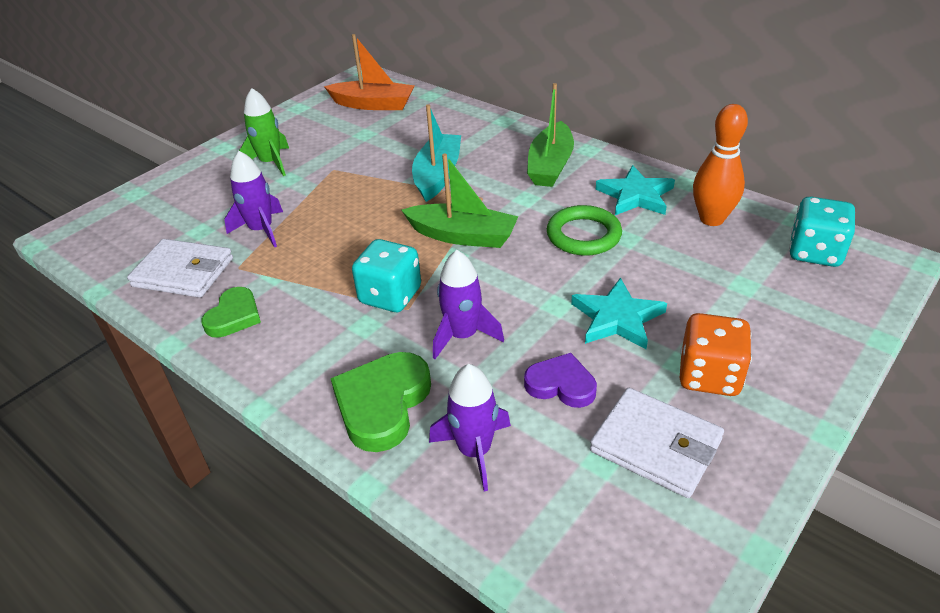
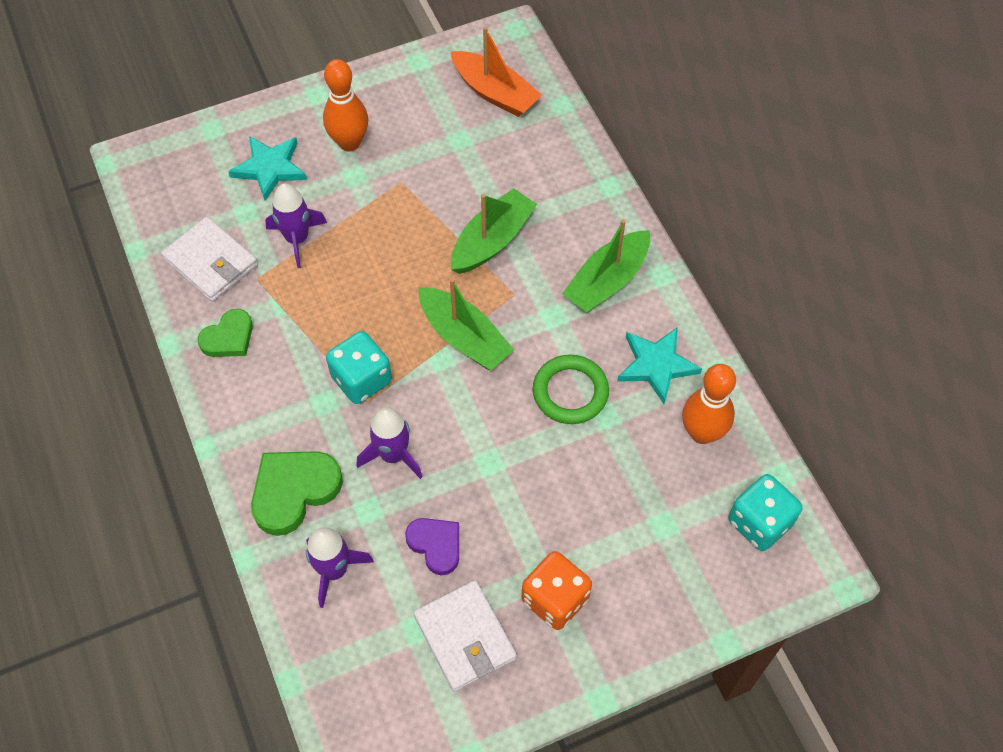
camera: 25 degrees right, 20 degrees up
green rocket [239,88,289,176] -> orange bowling pin [323,59,368,152]
turquoise boat [412,104,461,202] -> green boat [451,188,537,274]
turquoise star [571,277,667,349] -> turquoise star moved to [228,136,307,201]

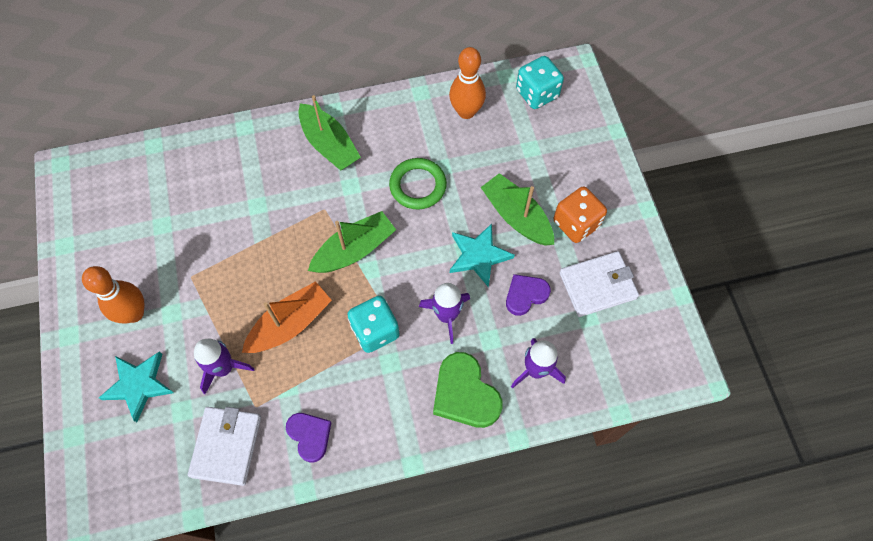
camera: 80 degrees left, 5 degrees up
white wallet [161,217,258,302] -> white wallet turned 45 degrees counterclockwise [188,407,261,486]
green heart [198,309,253,357] -> purple heart [286,413,331,462]
orange boat [450,27,542,117] -> orange boat moved to [242,281,332,353]
green boat [451,188,537,274] -> green boat moved to [481,173,554,246]
turquoise star [617,327,702,404] -> turquoise star moved to [450,223,515,287]

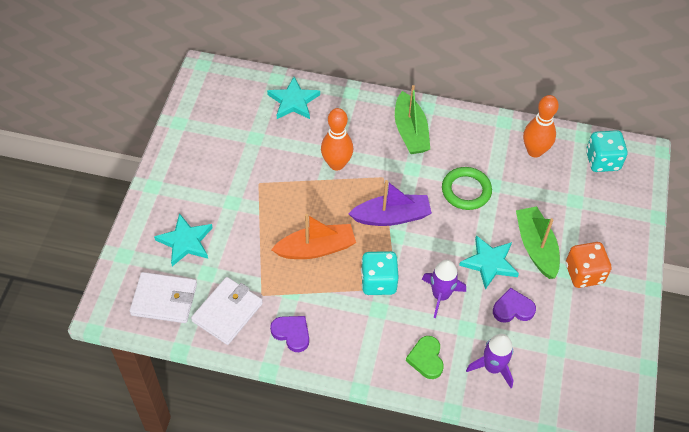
camera: 25 degrees right, 10 degrees down
orange bowling pin [82,266,144,323] -> orange bowling pin moved to [321,108,353,171]
purple rocket [194,338,254,394] -> none
purple heart [286,413,331,462] -> purple heart turned 45 degrees counterclockwise [270,316,309,352]
green boat [308,211,396,273] -> purple boat [349,180,432,226]
green heart [433,352,503,428] -> green heart [406,336,444,379], size x0.64
white wallet [559,251,639,317] -> white wallet moved to [130,272,197,323]
none -> turquoise star [267,77,320,119]

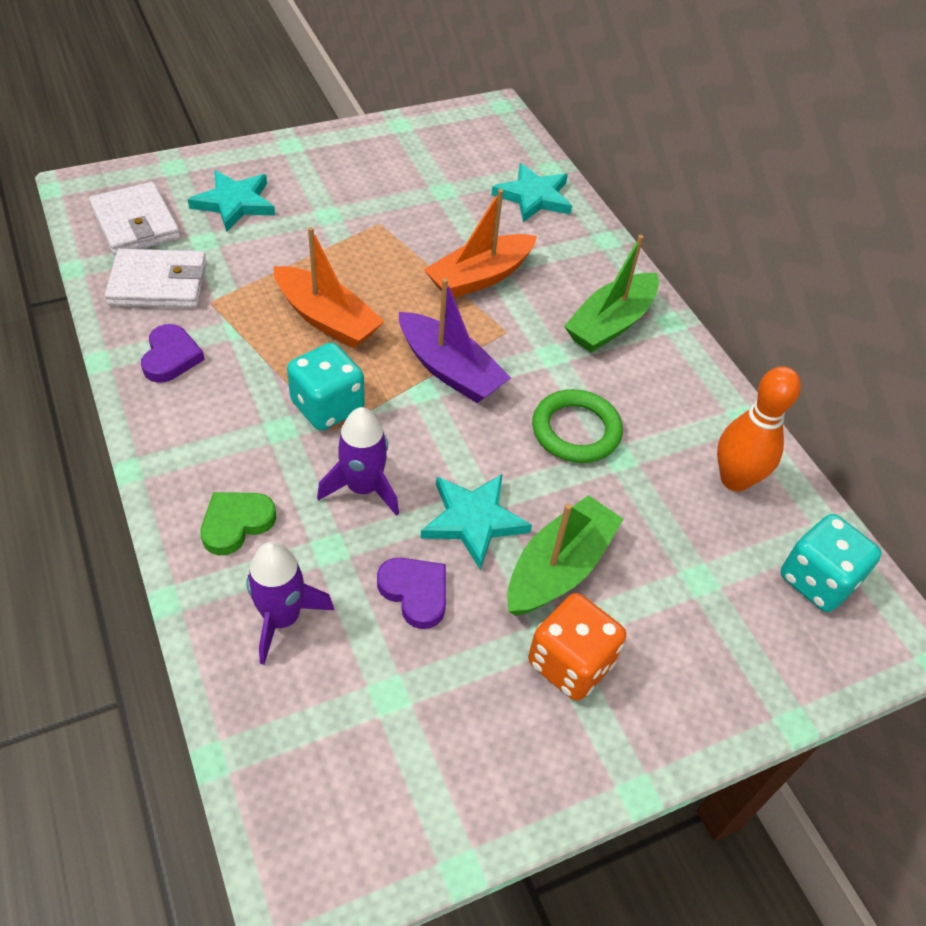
camera: 50 degrees right, 5 degrees down
orange bowling pin [321,108,353,171] -> orange boat [424,189,537,298]

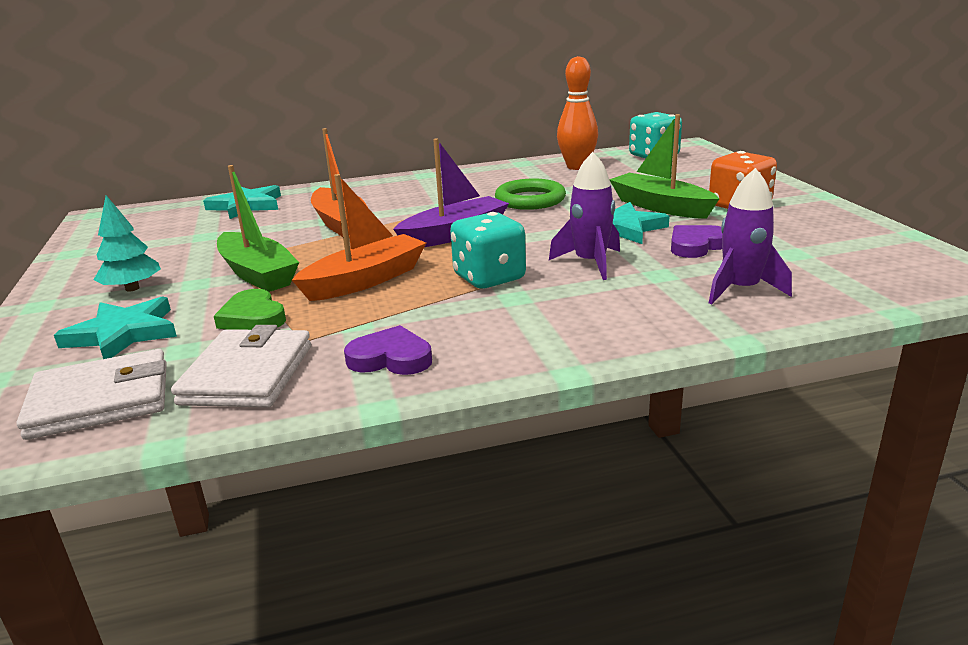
camera: 75 degrees left, 25 degrees down
green heart [201,492,276,555] -> green heart moved to [214,289,286,330]
green boat [564,235,659,353] -> green boat moved to [217,165,299,292]
none -> turquoise tree [93,195,161,291]

